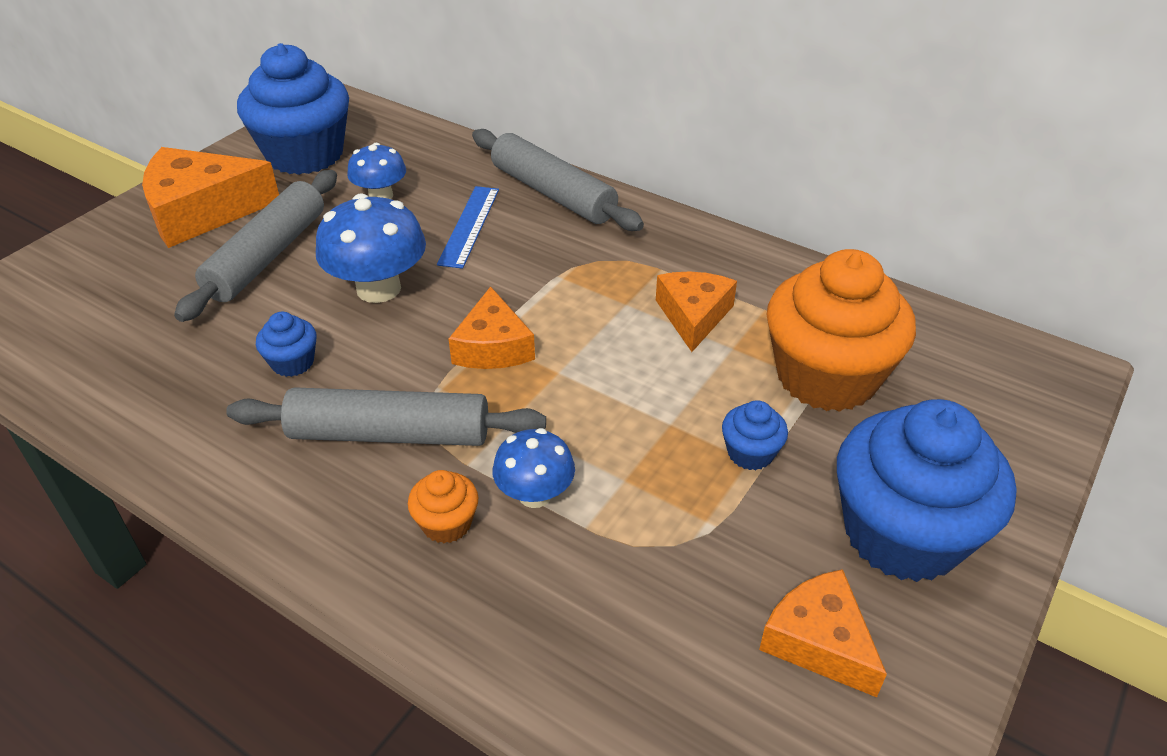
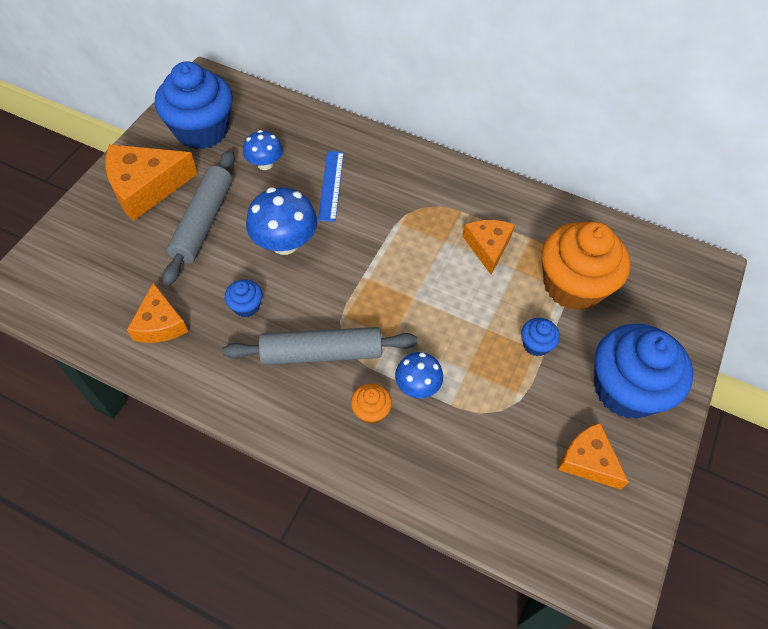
camera: 10 degrees left, 15 degrees up
orange cheese [449,286,535,369] -> orange cheese moved to [127,282,188,343]
grey rolling pin [472,129,644,231] -> none

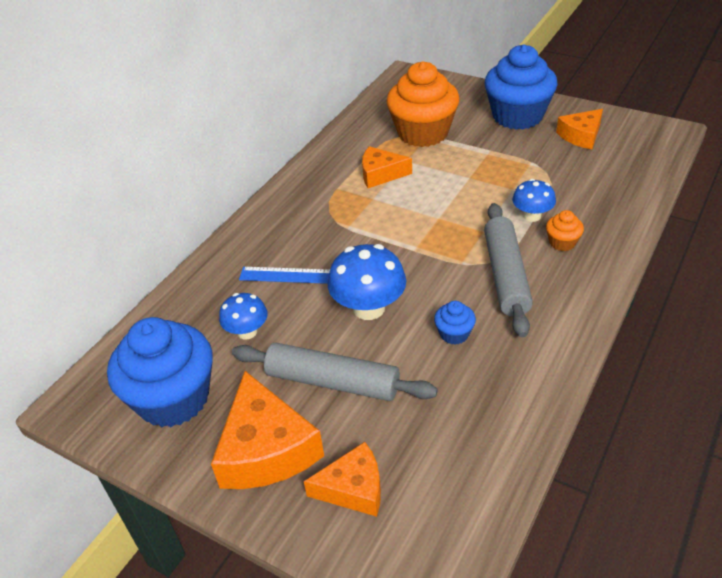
camera: 80 degrees left, 15 degrees down
orange cheese [127,282,188,343] -> orange cheese moved to [304,442,381,517]
blue cupcake [521,318,560,356] -> none

